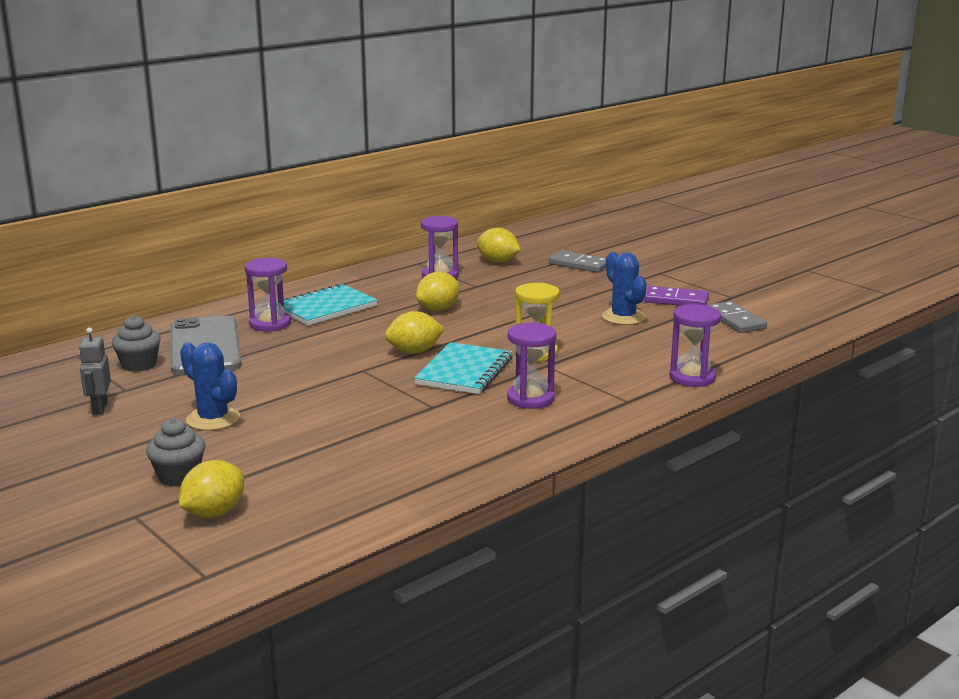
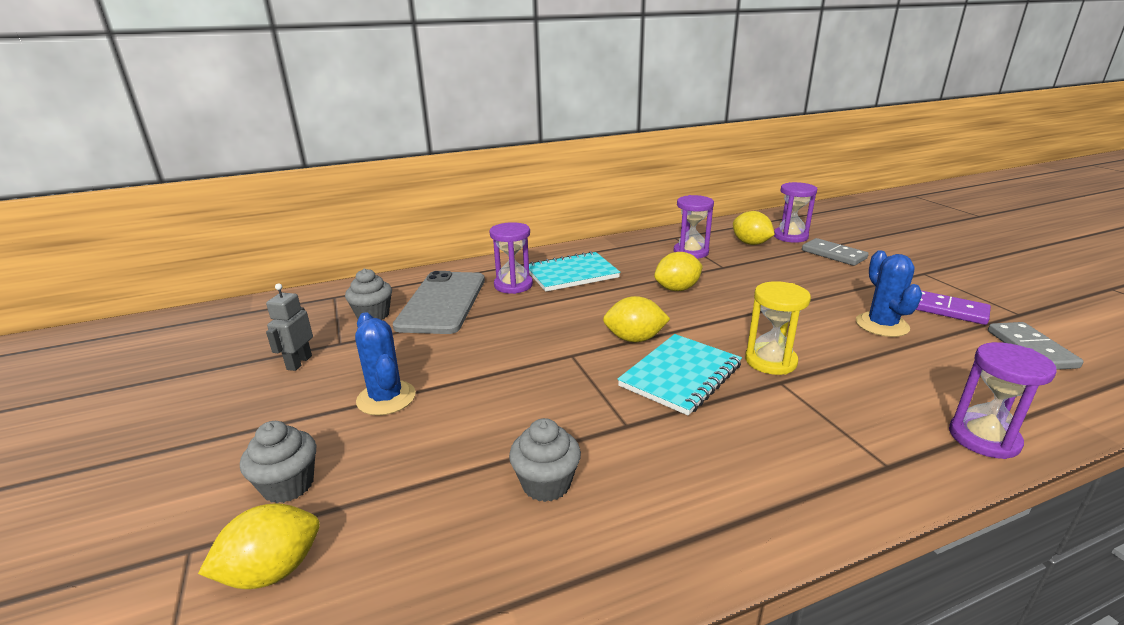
camera: 20 degrees right, 5 degrees up
purple hourglass [507,323,556,409] -> purple hourglass moved to [774,182,817,243]
none -> grey cupcake [509,418,581,502]

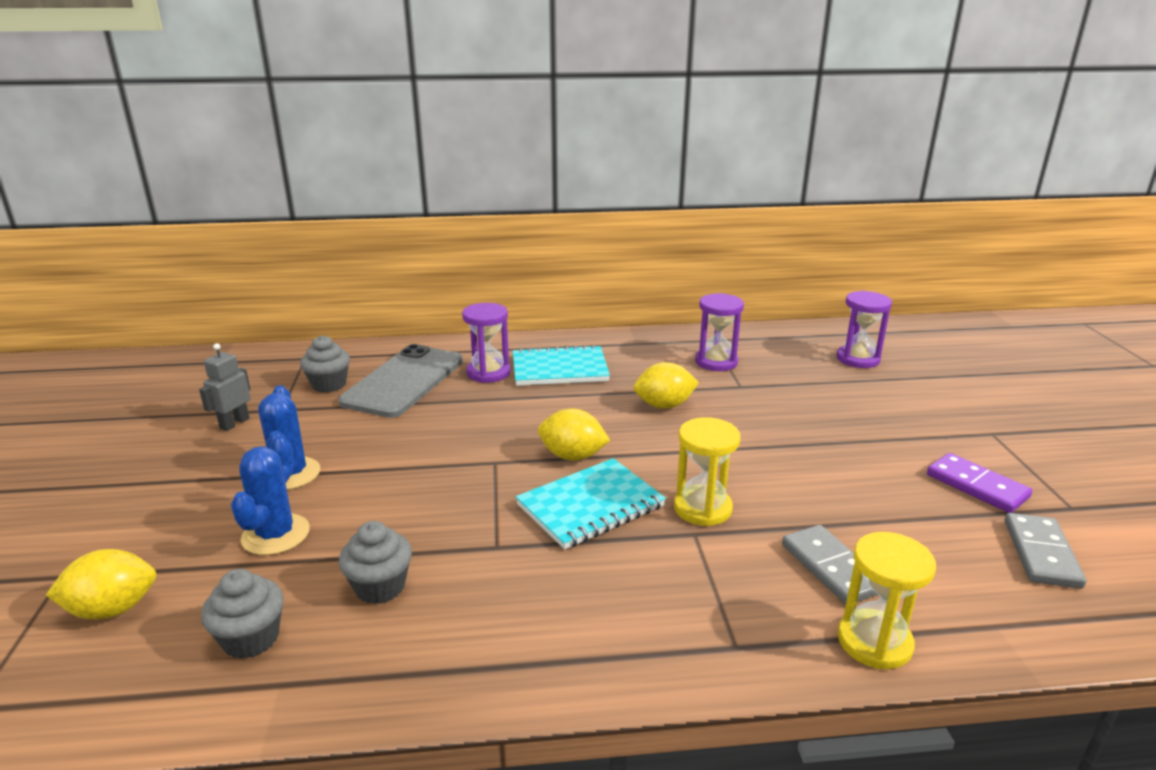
camera: 15 degrees right, 0 degrees up
grey cupcake [240,421,316,503] -> grey cupcake moved to [201,569,284,659]
yellow lemon [733,211,775,245] -> none
grey domino [802,238,869,266] -> grey domino moved to [782,525,878,605]
blue cactus [856,250,922,337] -> blue cactus moved to [231,436,310,555]
purple hourglass [949,342,1057,459] -> yellow hourglass [838,532,936,669]

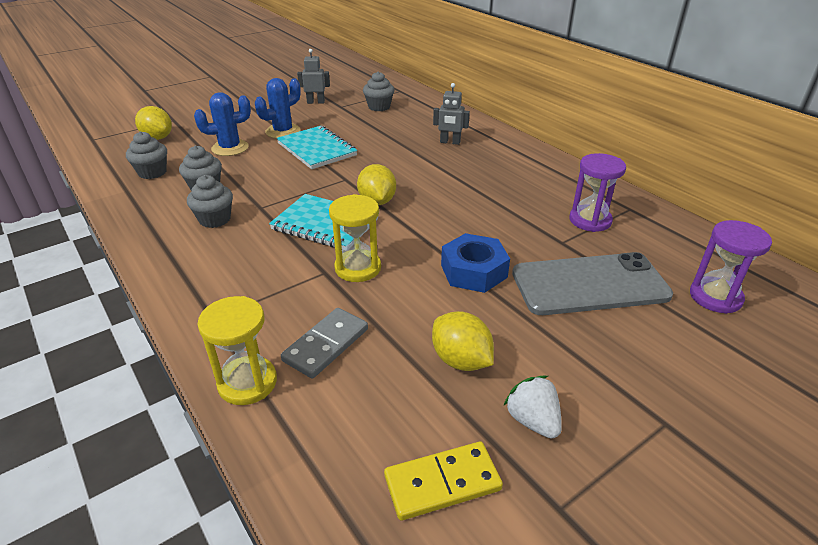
camera: 60 degrees right, 10 degrees up
grey phone [338,344,463,418] -> grey phone moved to [512,252,673,315]
purple hourglass [462,303,510,383] -> grey robot [433,83,470,145]
turquoise notebook [513,344,610,386] -> turquoise notebook moved to [277,126,357,169]
yellow lemon [634,362,699,409] -> yellow lemon moved to [432,311,494,371]
purple domino [927,453,1032,513] -> white strawberry [503,376,562,439]
grey domino [1005,513,1086,589] -> yellow domino [384,442,503,521]
none -> grey cupcake [187,175,233,228]
none -> blue nut [441,233,510,293]

